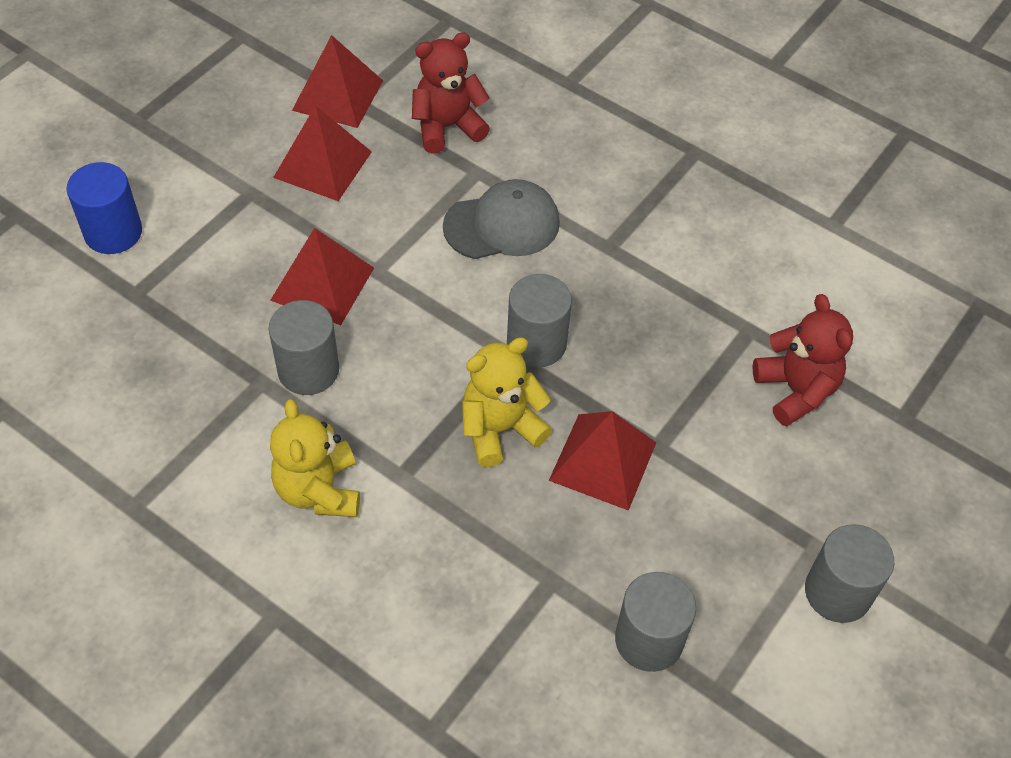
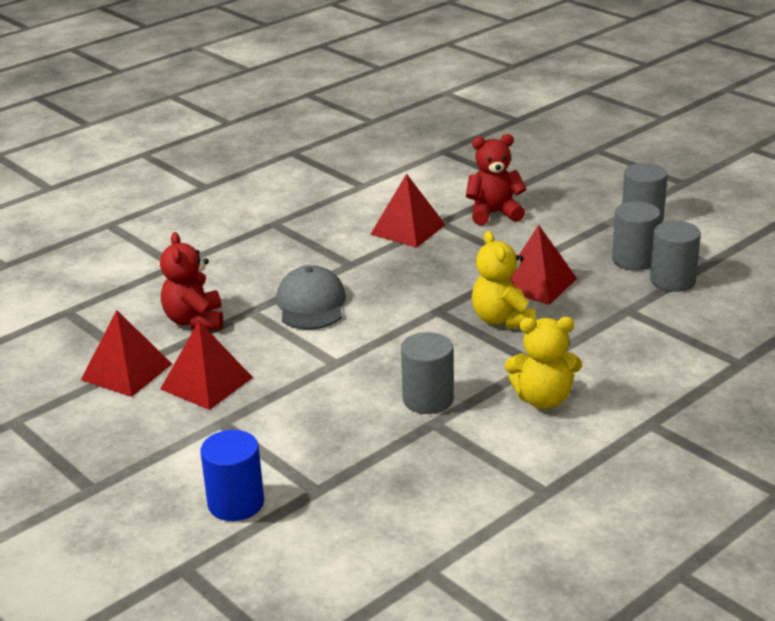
camera: 75 degrees left, 25 degrees down
red pyramid [270,228,374,325] -> red pyramid moved to [370,174,446,248]
grey cylinder [507,274,572,368] -> grey cylinder moved to [612,202,661,271]

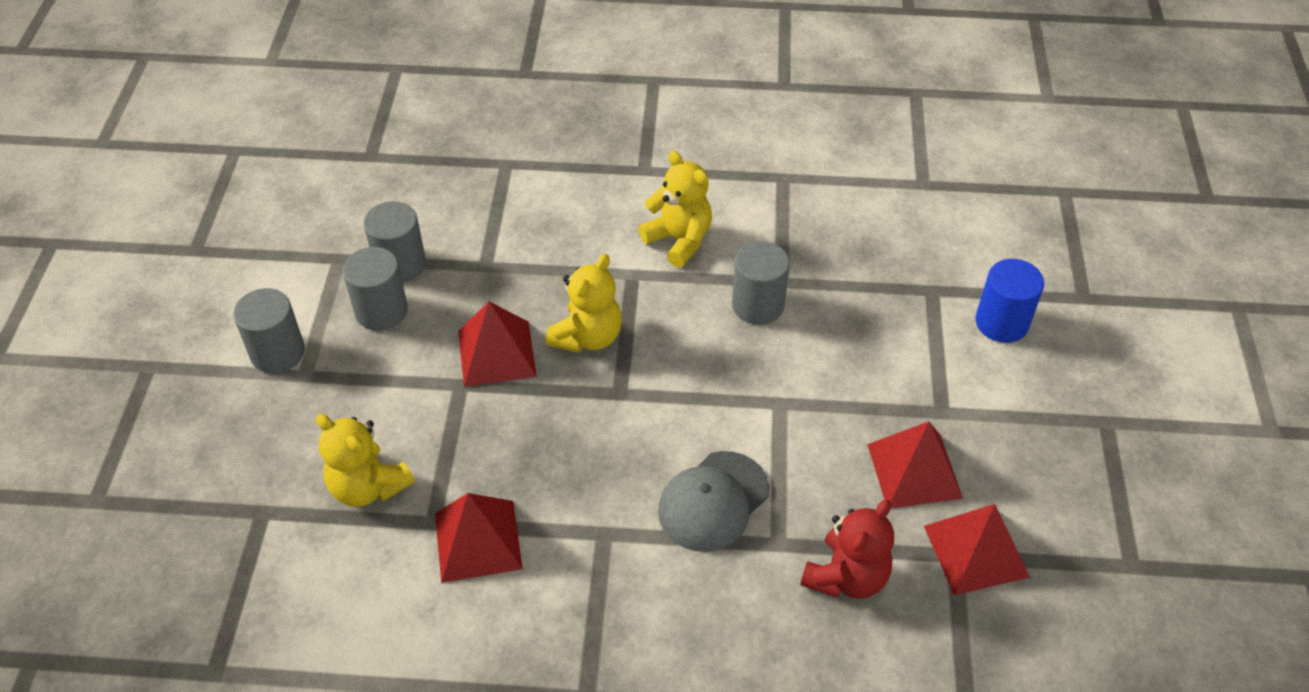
camera: 135 degrees left, 20 degrees up
red teddy bear [466,134,527,225] -> yellow teddy bear [316,414,415,507]

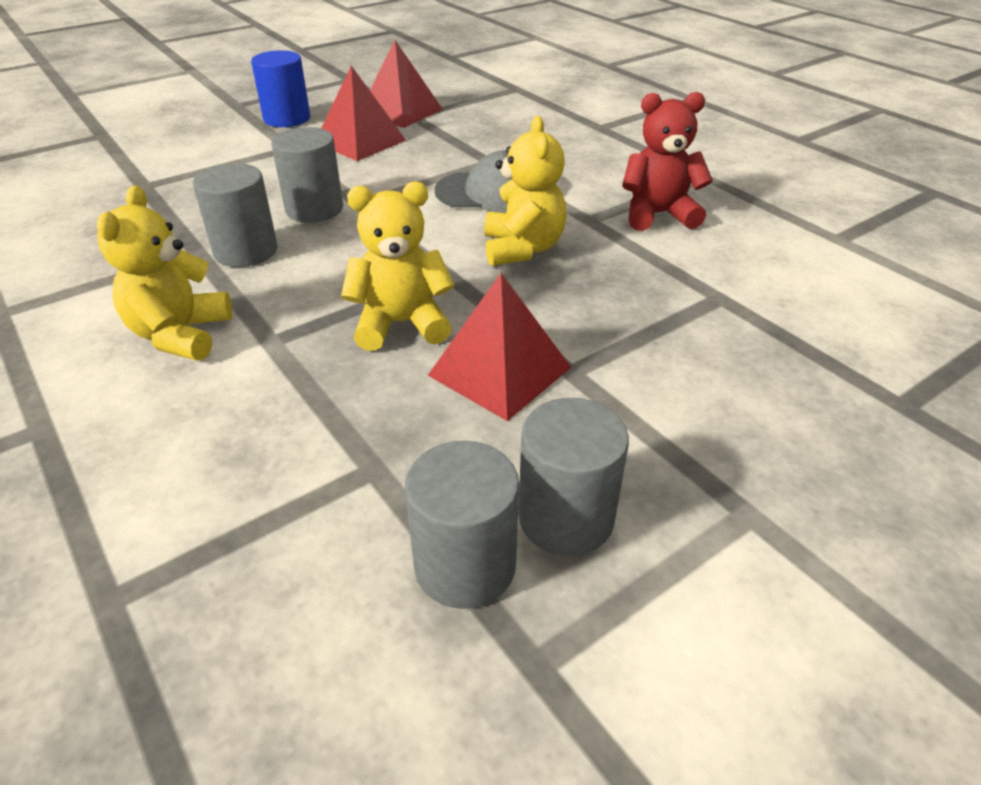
camera: 130 degrees left, 10 degrees down
grey cylinder [233,288,305,373] -> grey cylinder moved to [271,127,343,222]
yellow teddy bear [316,414,415,507] -> yellow teddy bear moved to [484,116,566,266]
red pyramid [435,493,523,583] -> none
red teddy bear [800,500,894,599] -> red teddy bear moved to [622,92,713,231]
blue cylinder [975,259,1044,343] -> blue cylinder moved to [251,50,310,127]

